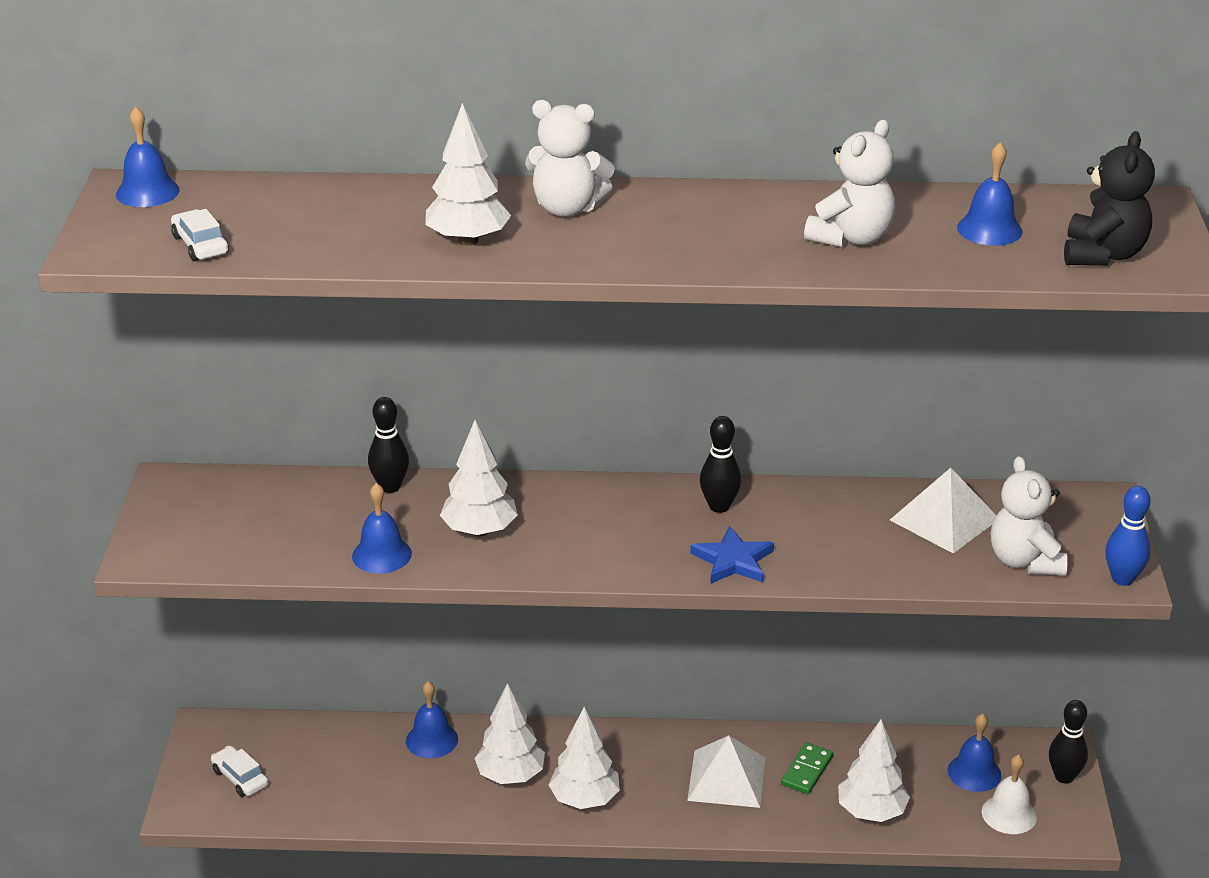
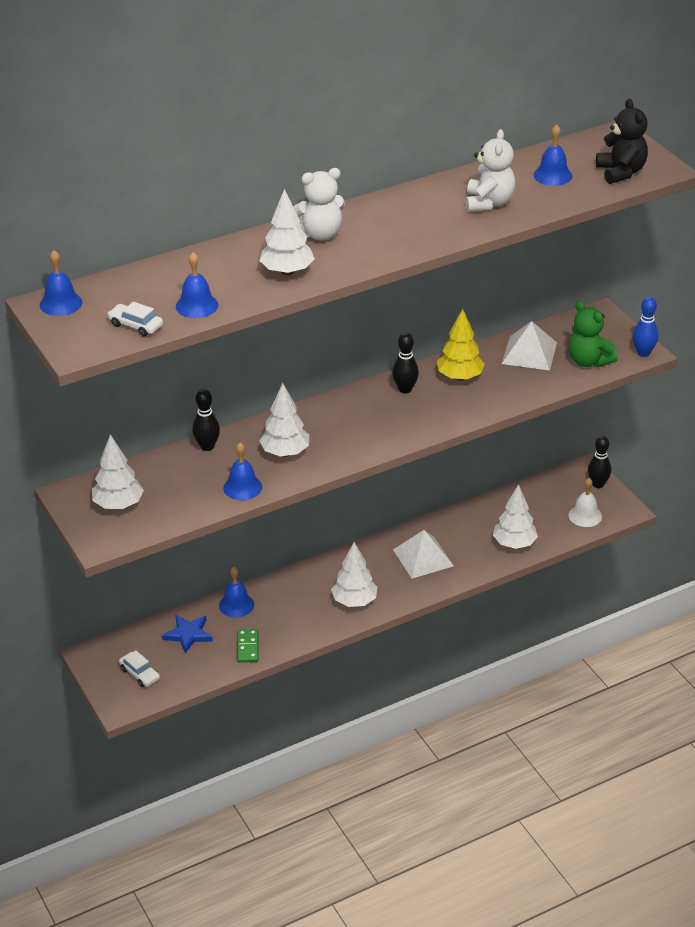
camera: 30 degrees left, 5 degrees up
white car [211,746,268,797] -> white car turned 150 degrees counterclockwise [119,650,160,687]
white tree [475,683,545,784] -> white tree moved to [92,434,144,509]
blue star [690,526,774,584] -> blue star moved to [162,615,213,654]
green domino [781,742,833,794] -> green domino moved to [237,629,259,663]
blue bell [948,714,1001,792] -> blue bell moved to [176,252,218,318]
white teddy bear [991,456,1068,575] -> green teddy bear [569,301,618,367]
none -> yellow tree [437,309,485,381]

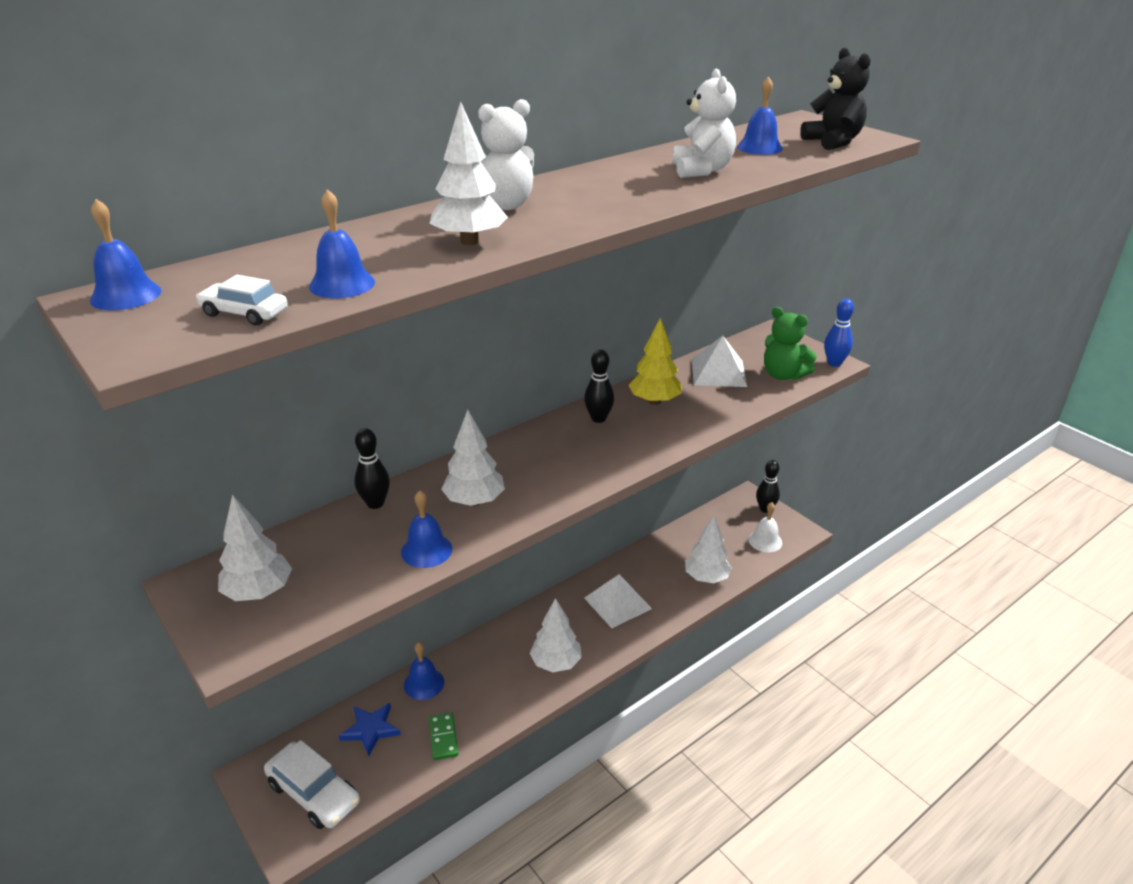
camera: 10 degrees left, 5 degrees down
white car [119,650,160,687] -> white car [264,740,360,829], size x1.80

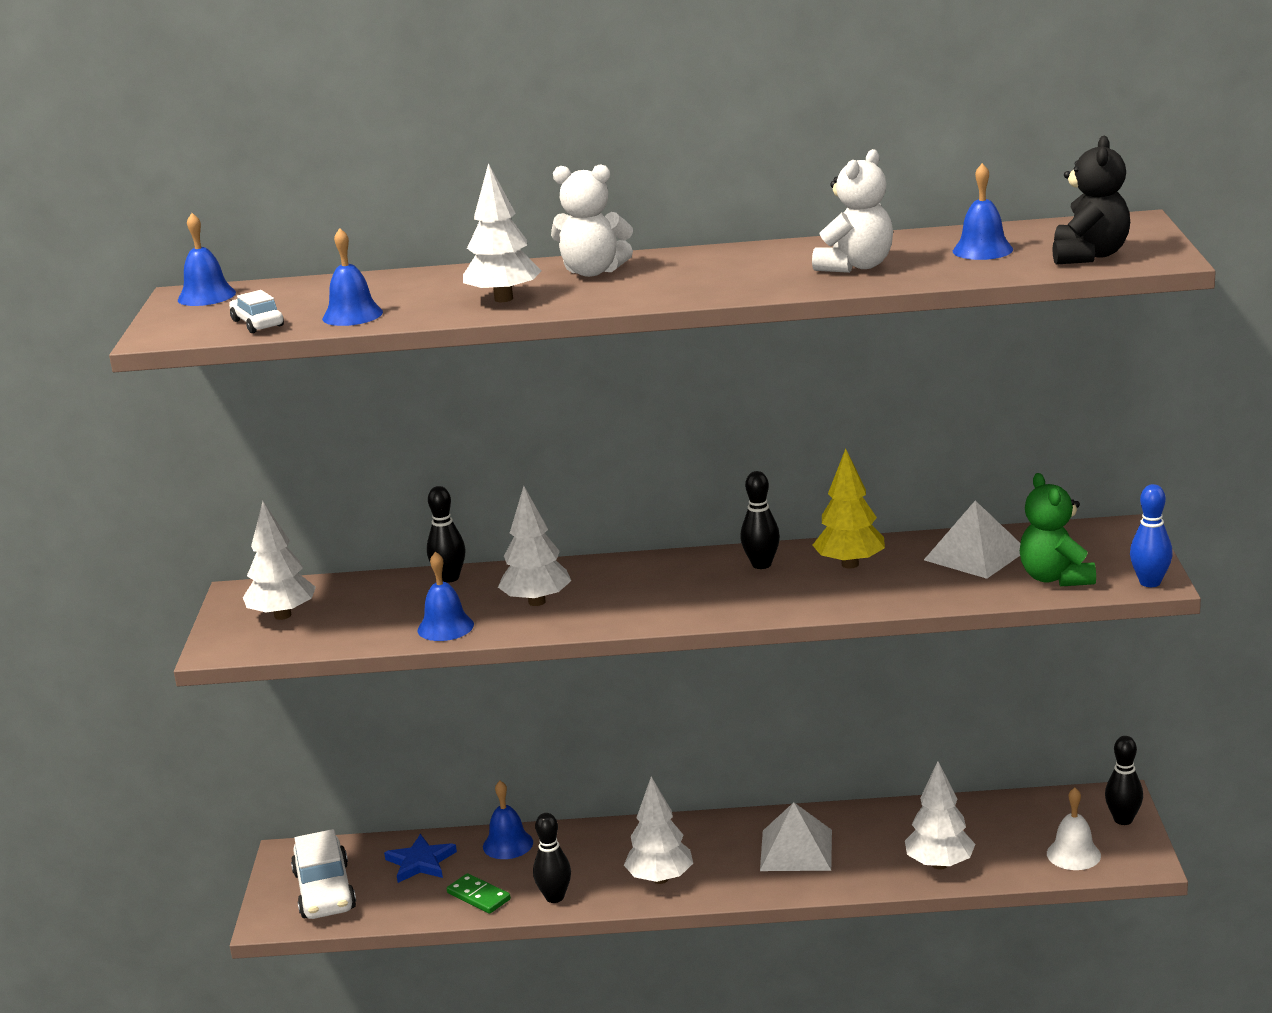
camera: 40 degrees right, 10 degrees down
green domino [429,712,458,760] -> green domino turned 75 degrees counterclockwise [447,873,511,914]
none -> black bowling pin [533,813,571,903]

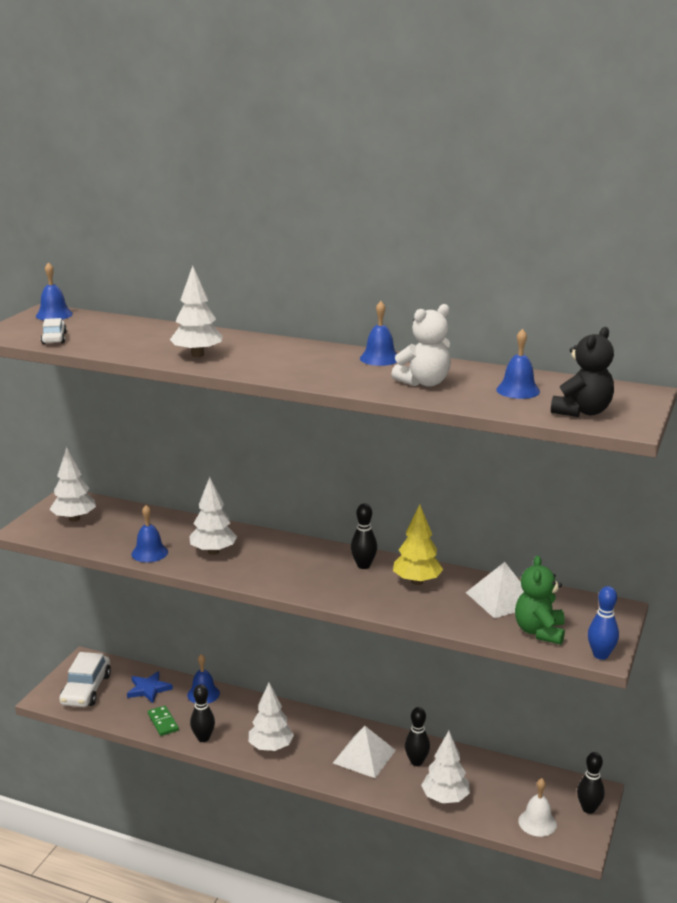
camera: 20 degrees right, 0 degrees up
blue bell [322,228,383,326] -> blue bell moved to [360,301,397,366]
black bowling pin [427,486,466,583] -> black bowling pin moved to [405,707,430,766]
white teddy bear [551,164,633,277] -> none

